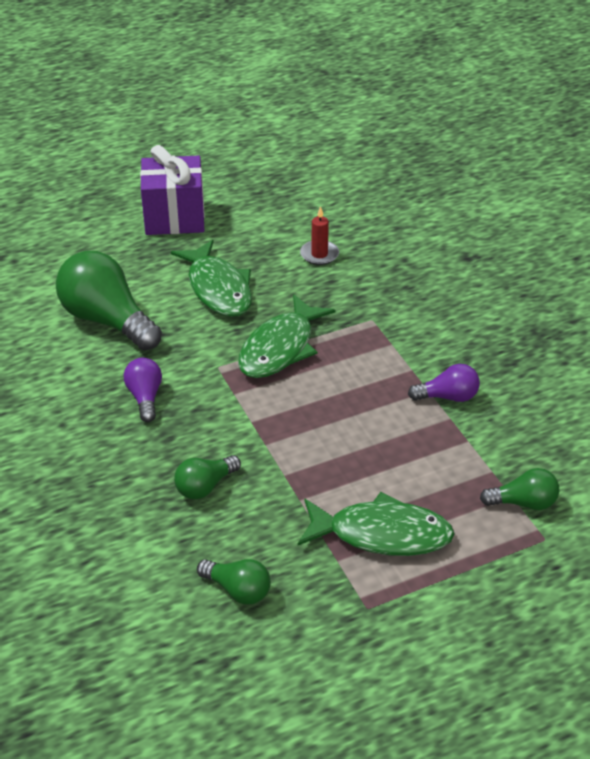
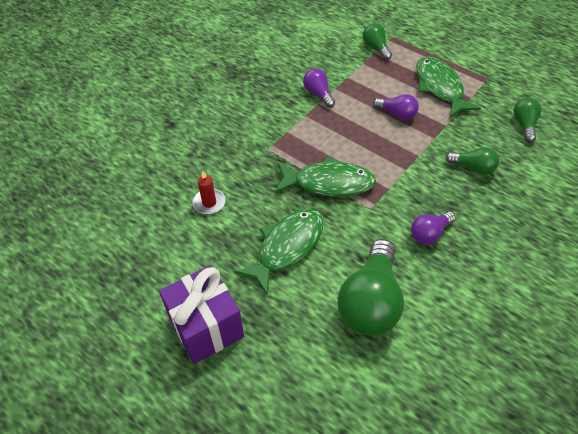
camera: 115 degrees left, 10 degrees up
none -> purple light bulb [373,94,419,120]

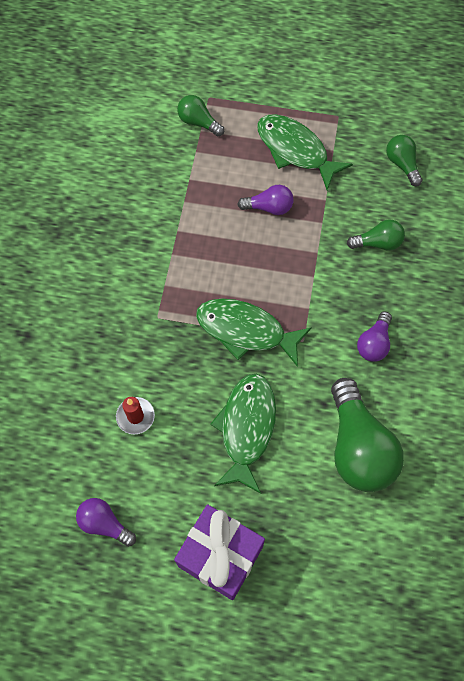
camera: 30 degrees left, 15 degrees up
green fish [275,156,376,197] -> green fish turned 135 degrees counterclockwise [196,299,312,367]
purple light bulb [303,68,335,107] -> purple light bulb moved to [76,498,136,547]

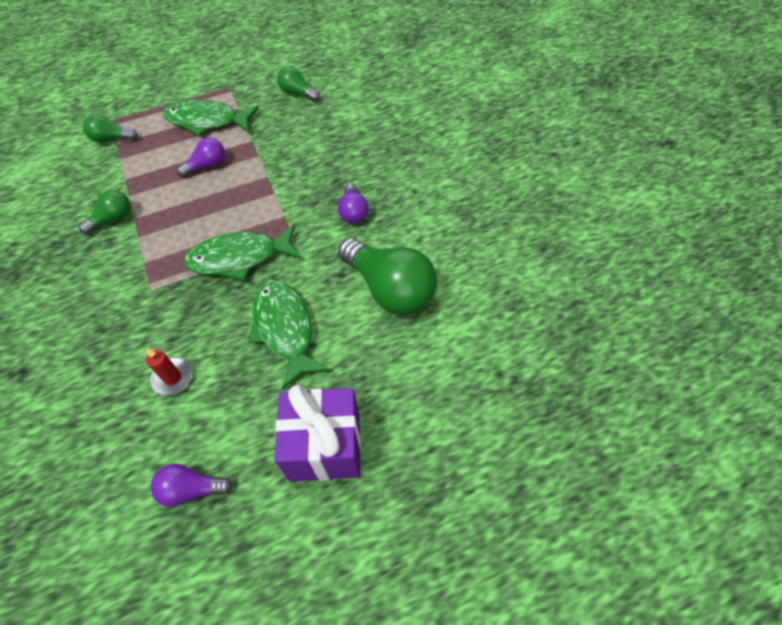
camera: 30 degrees left, 10 degrees down
green light bulb [347,219,405,251] -> green light bulb moved to [79,190,131,235]

